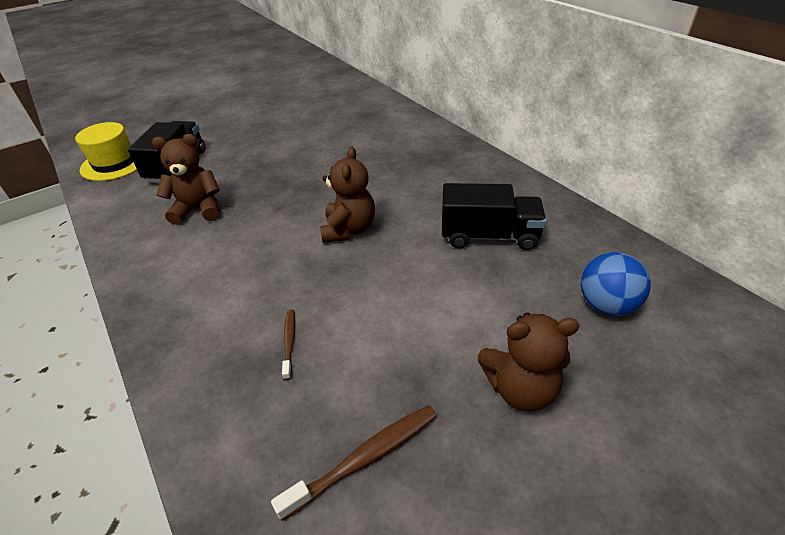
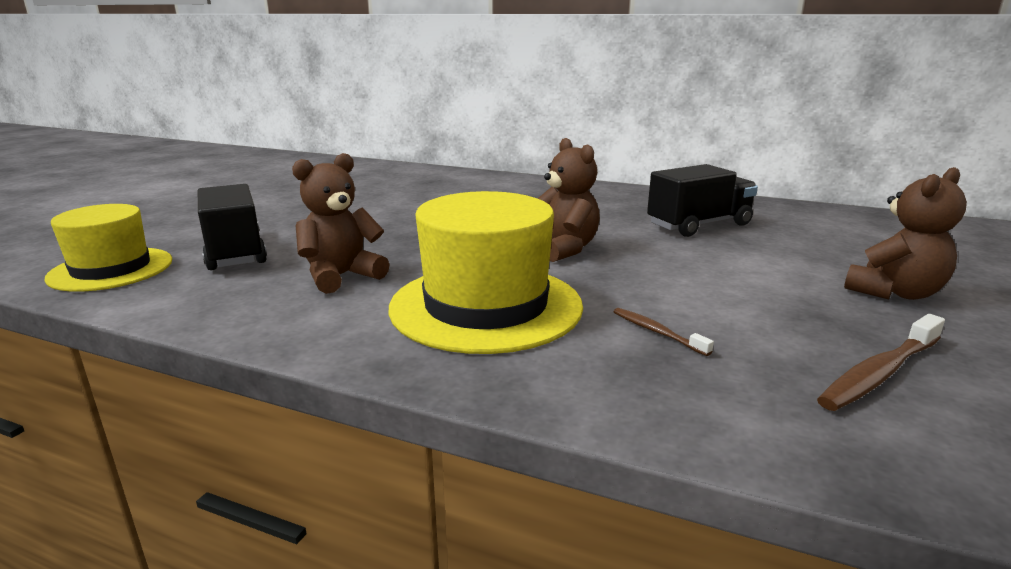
camera: 35 degrees left, 20 degrees down
brown toothbrush [271,405,437,521] -> brown toothbrush turned 150 degrees counterclockwise [817,314,945,411]
blue ball [580,252,651,316] -> none
none -> yellow hat [389,191,583,354]

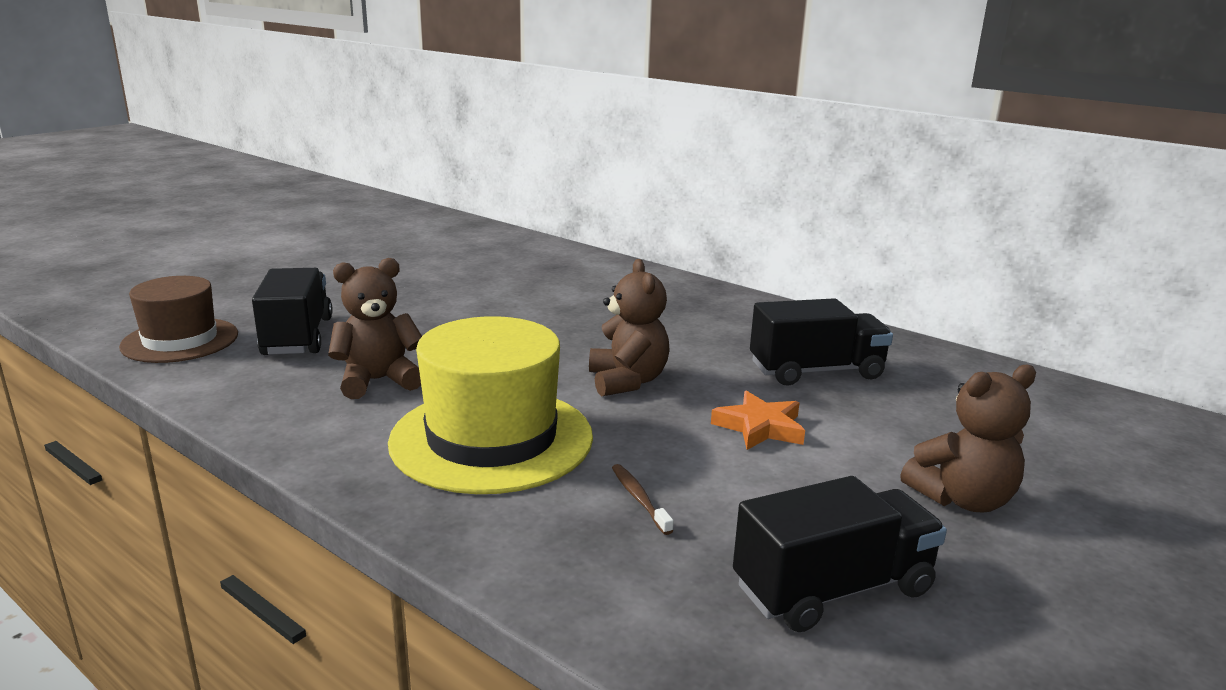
camera: 15 degrees right, 0 degrees up
yellow hat [45,204,172,292] -> brown hat [119,276,238,363]
brown toothbrush [817,314,945,411] -> black truck [733,476,947,632]
none -> orange star [711,390,805,450]

